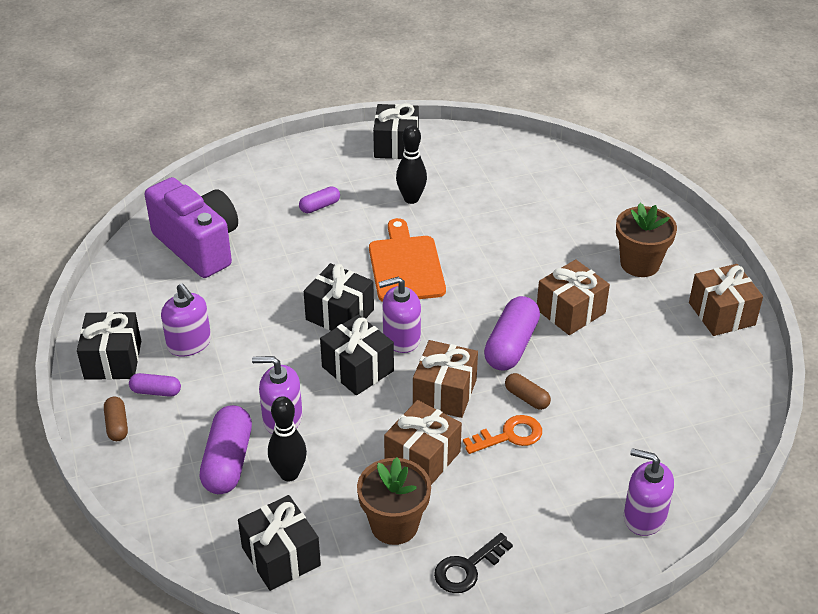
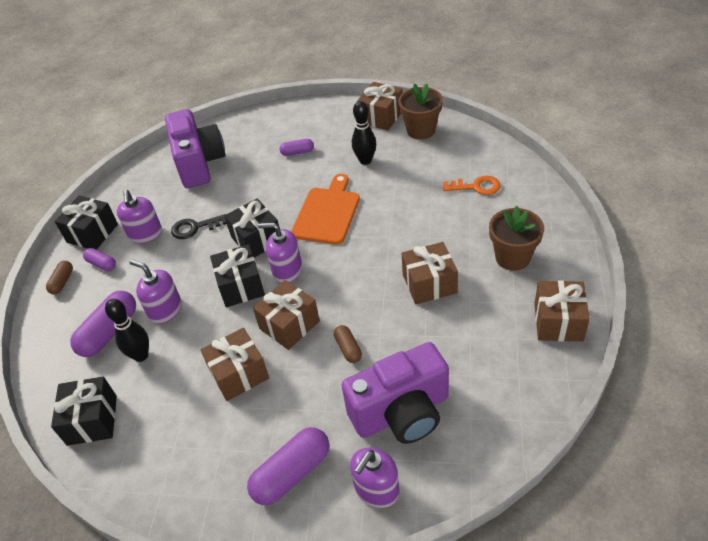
camera: 30 degrees right, 5 degrees up
brown flower pot [357,457,431,545] -> brown flower pot moved to [398,83,443,140]
black gift [373,103,419,159] -> brown gift [357,82,403,130]
black key [434,533,513,593] -> black key moved to [171,214,227,239]
orange key [463,415,542,454] -> orange key moved to [443,176,501,195]
purple capsule [484,296,540,371] -> purple capsule moved to [247,427,329,505]
purple soap dispenser [624,448,674,536] -> purple soap dispenser turned 105 degrees counterclockwise [350,447,400,508]
none -> purple camera [342,342,449,444]

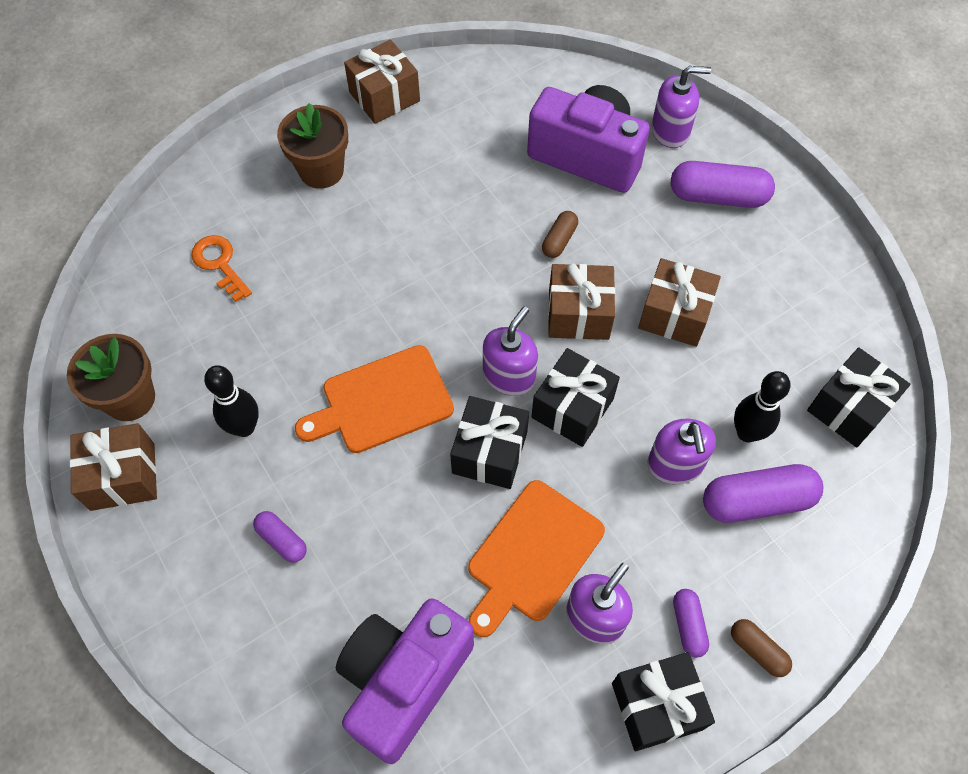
camera: 135 degrees left, 15 degrees up
brown capsule [46,261,73,294] -> brown capsule turned 75 degrees clockwise [731,619,792,677]
black key [171,214,227,239] -> orange cutting board [468,480,605,637]
purple soap dispenser [258,223,302,283] -> purple soap dispenser turned 120 degrees counterclockwise [483,307,538,396]
brown gift [401,242,458,304] -> none

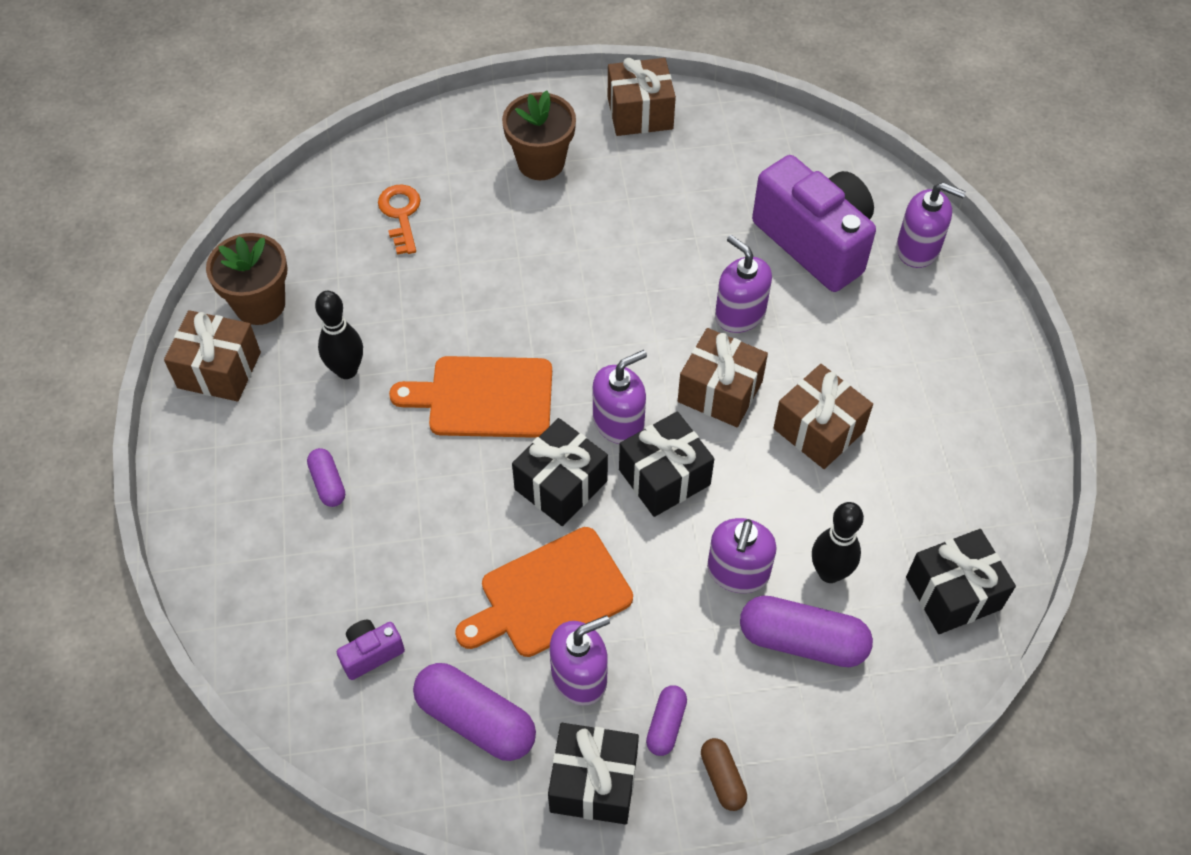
camera: 25 degrees right, 5 degrees down
purple camera [336,599,474,764] -> purple camera [337,620,405,680], size x0.42
brown capsule [542,211,578,258] -> purple soap dispenser [715,235,772,333]
purple capsule [671,161,775,208] -> purple capsule moved to [413,663,536,761]

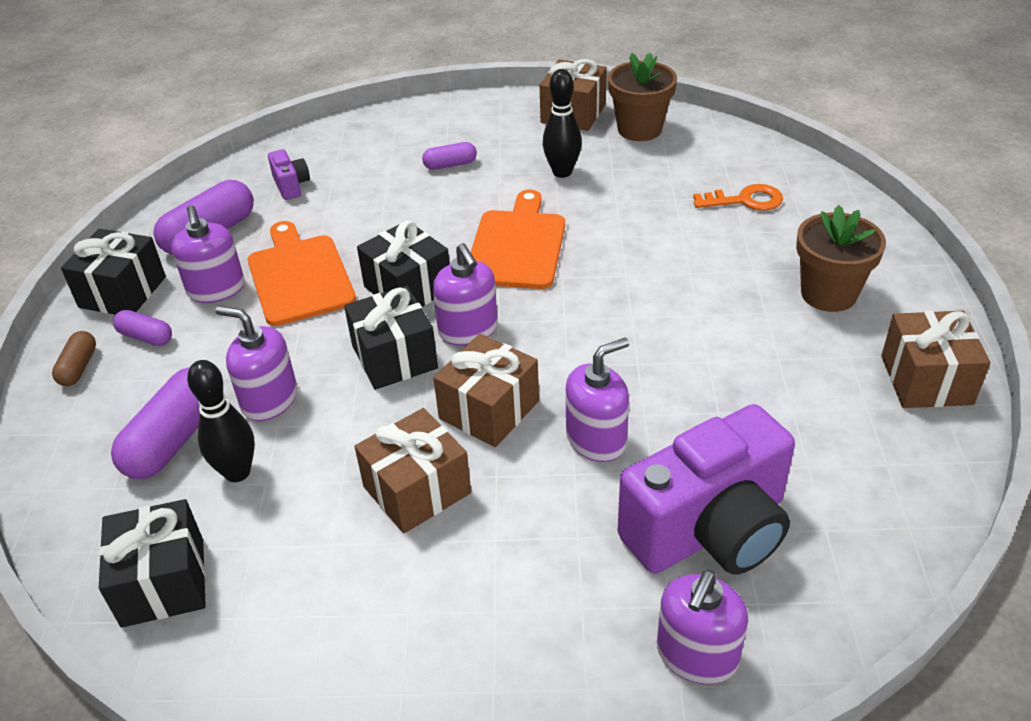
camera: 100 degrees right, 15 degrees down
brown capsule [701,738,747,811] -> brown capsule turned 75 degrees counterclockwise [52,331,96,386]

